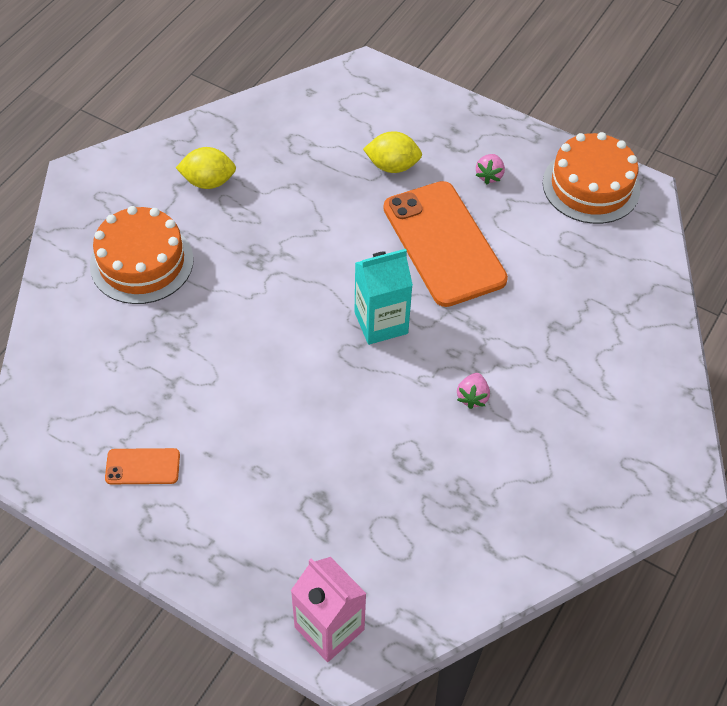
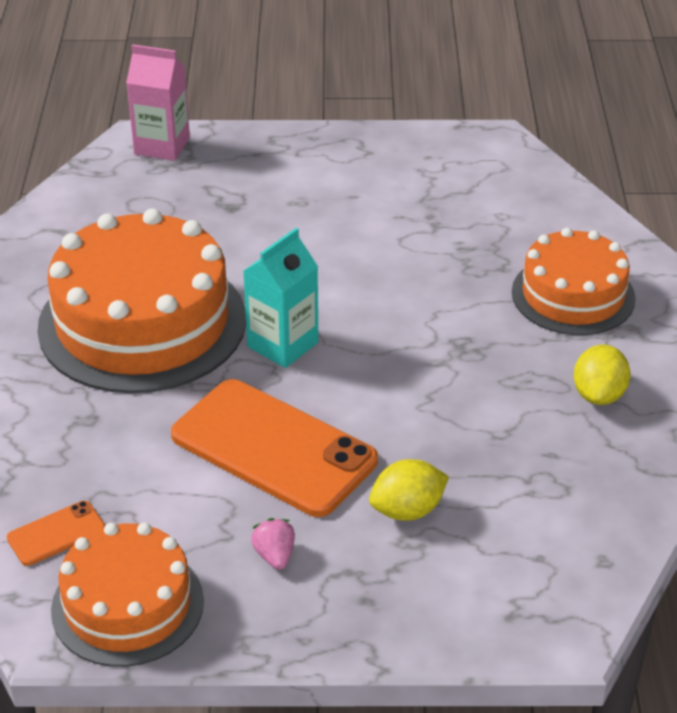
camera: 150 degrees right, 15 degrees down
orange phone [105,448,180,484] -> orange phone moved to [7,501,105,566]
yellow lemon [176,147,236,189] -> yellow lemon turned 45 degrees counterclockwise [573,344,631,405]
pink strawberry [457,373,490,409] -> orange cake [37,208,246,393]

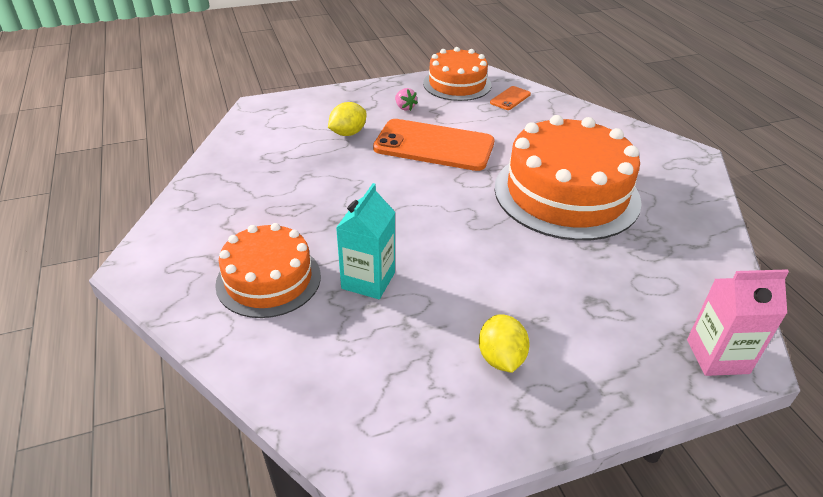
camera: 160 degrees right, 0 degrees up
turquoise carton [243,228,318,368] -> turquoise carton moved to [336,183,395,299]
yellow lemon [573,344,631,405] -> yellow lemon moved to [479,314,530,373]

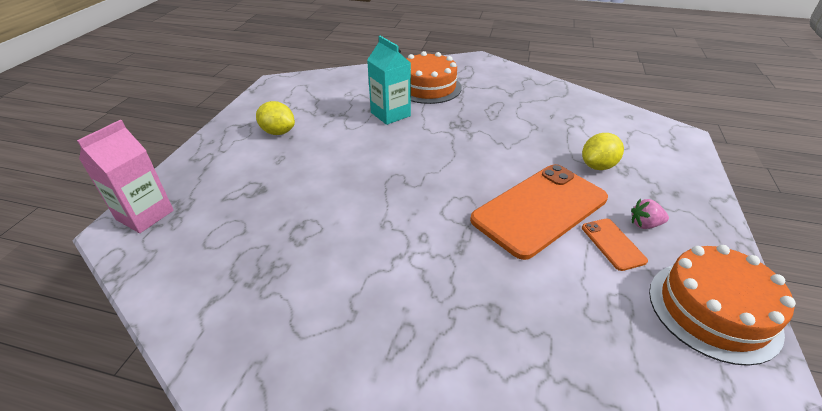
camera: 125 degrees right, 0 degrees up
yellow lemon [328,102,366,136] -> yellow lemon turned 60 degrees clockwise [582,133,624,170]
orange phone [490,86,531,110] -> orange phone moved to [582,219,648,271]
orange cake [494,115,642,241] -> none

